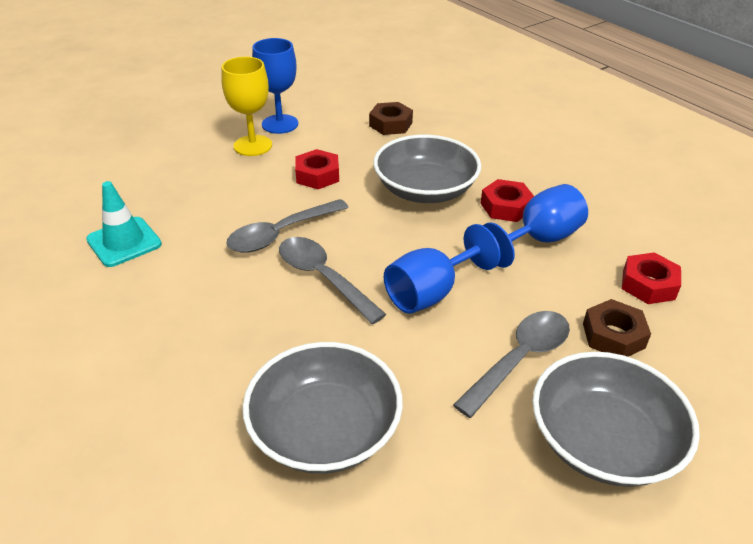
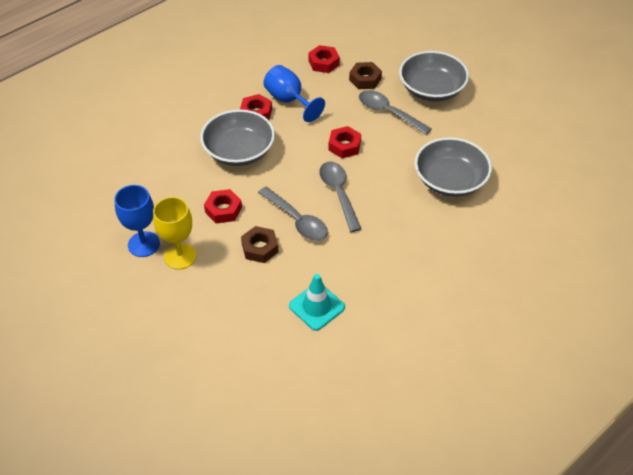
camera: 95 degrees left, 10 degrees up
grey spoon [279,237,386,324] -> grey spoon turned 120 degrees clockwise [319,161,362,232]
brown nut [369,102,413,135] -> brown nut moved to [241,226,278,263]
blue goblet [384,224,500,314] -> red nut [328,126,361,158]

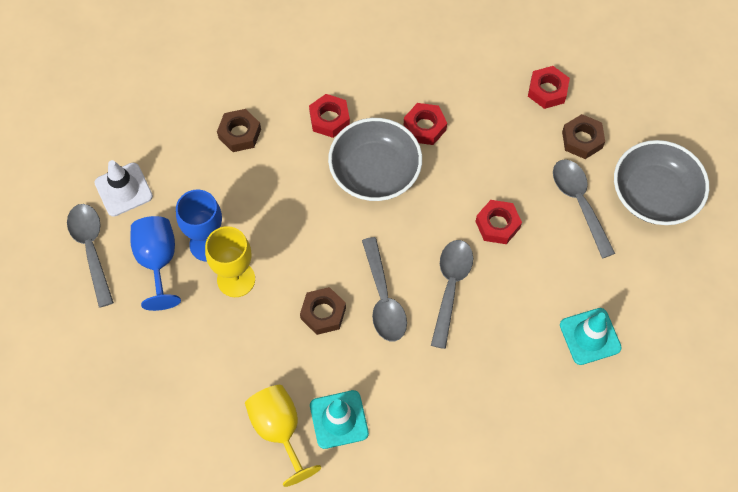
camera: 30 degrees right, 15 degrees up
red nut [204,189,242,224] -> red nut moved to [309,94,350,138]
blue goblet [263,65,325,122] -> blue goblet moved to [130,216,181,311]
grey bowl [415,137,492,197] -> turquoise traffic cone [560,308,622,365]
none -> grey spoon [67,204,114,308]
none -> white traffic cone [94,160,153,216]
none -> brown nut [217,109,261,152]
none -> yellow goblet [245,385,321,487]

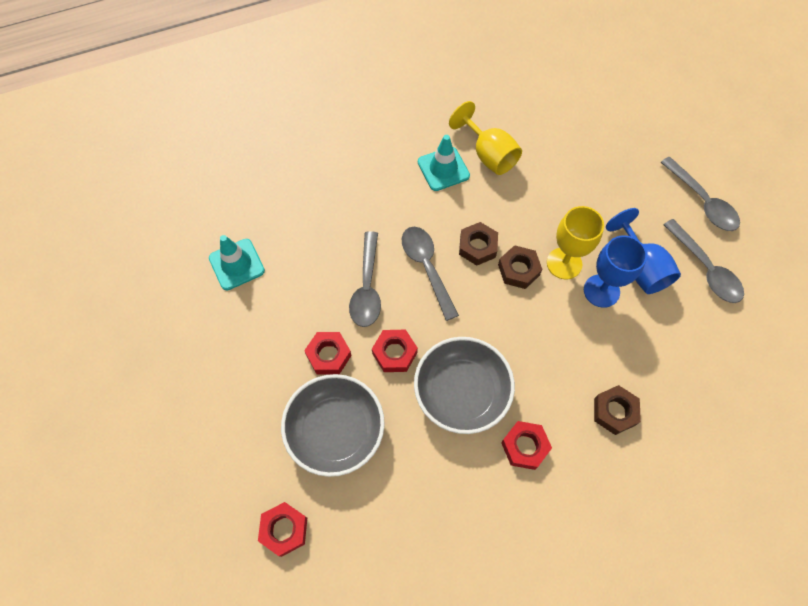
camera: 170 degrees right, 0 degrees up
white traffic cone [94,160,153,216] -> none
red nut [404,103,447,145] -> red nut moved to [372,330,418,372]
grey spoon [553,159,615,258] -> grey spoon moved to [660,157,740,231]
brown nut [562,114,605,159] -> brown nut moved to [498,245,542,289]
grey bowl [614,140,709,225] -> grey bowl moved to [281,374,385,477]

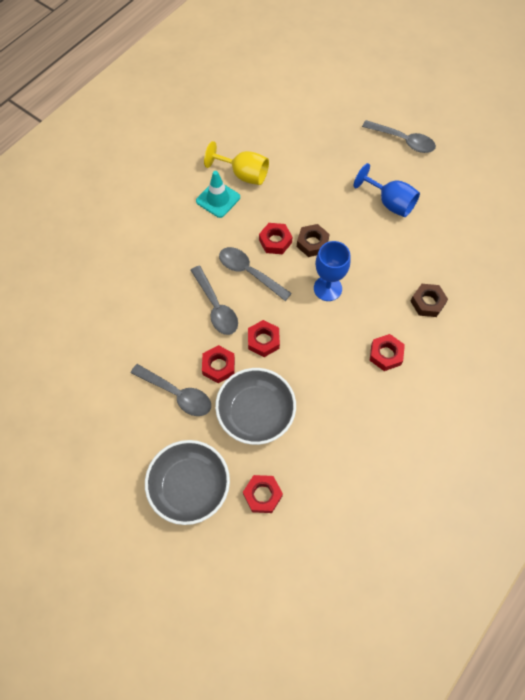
camera: 30 degrees left, 0 degrees up
turquoise traffic cone [209,235,265,291] -> none
grey bowl [414,337,515,434] -> grey bowl moved to [145,440,230,525]
brown nut [459,222,498,266] -> red nut [259,223,292,254]
yellow goblet [547,206,604,279] -> none
blue goblet [584,235,647,308] -> blue goblet moved to [314,241,351,301]
grey spoon [663,219,744,303] -> grey spoon moved to [131,364,211,416]

